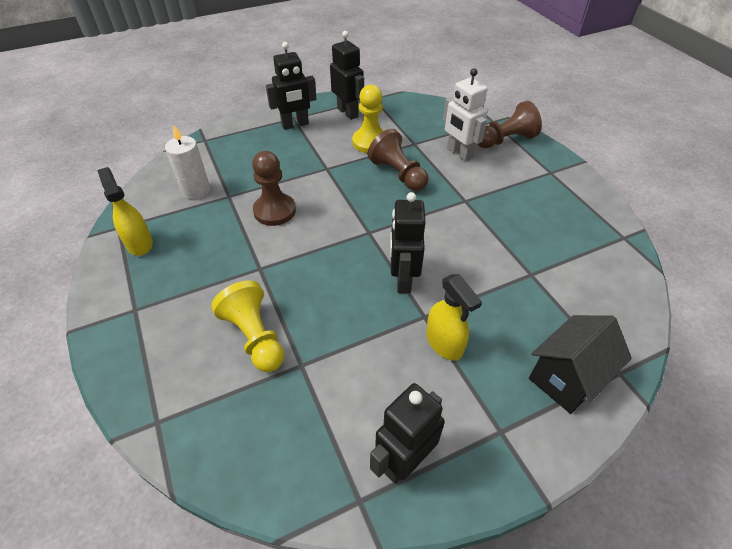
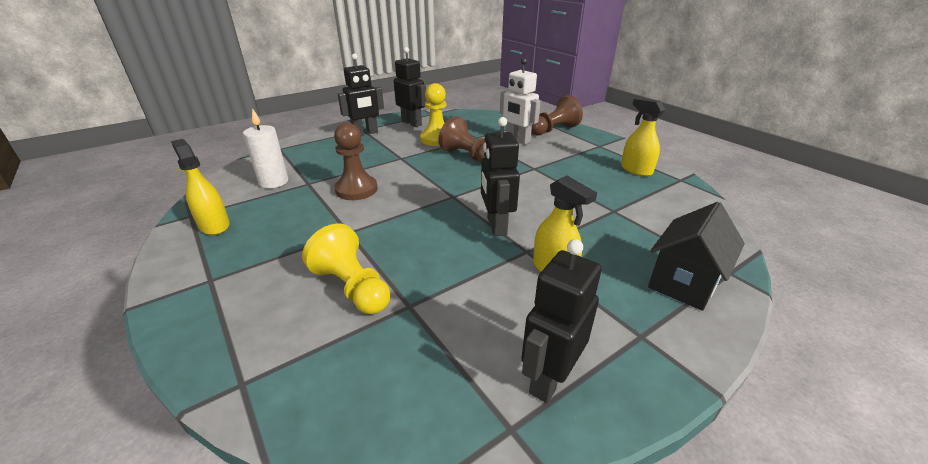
camera: 10 degrees left, 15 degrees down
none -> yellow spray bottle [621,98,665,176]

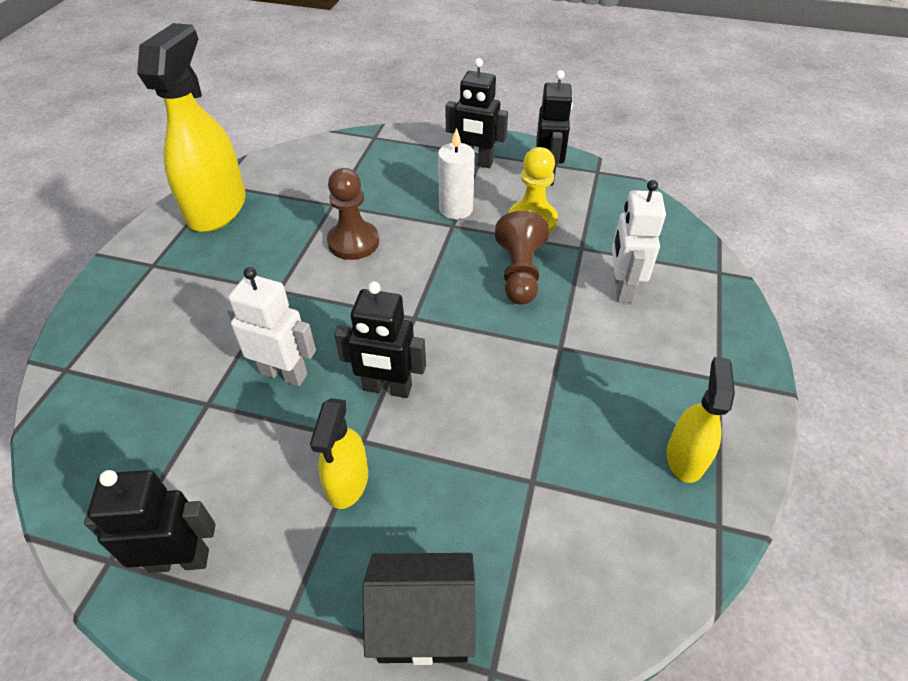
camera: 50 degrees right, 15 degrees up
yellow spray bottle [171,139,230,235] -> yellow spray bottle [137,23,246,232], size x1.89
white candle [243,108,288,188] -> white candle moved to [438,128,475,219]
yellow pawn [302,224,390,314] -> none
black robot [481,117,520,236] -> black robot turned 120 degrees counterclockwise [334,281,426,398]
brown pawn [531,95,583,136] -> none
none -> white robot [227,267,316,386]

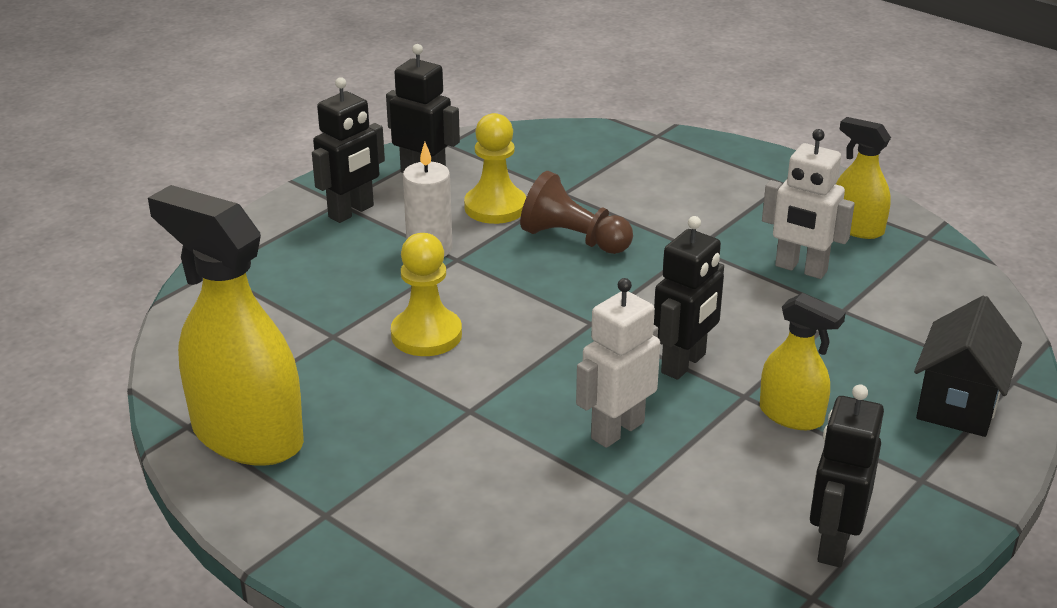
camera: 65 degrees left, 15 degrees down
brown pawn [327,168,379,260] -> yellow pawn [391,233,462,356]
white robot [612,180,666,303] -> white robot moved to [762,129,855,279]

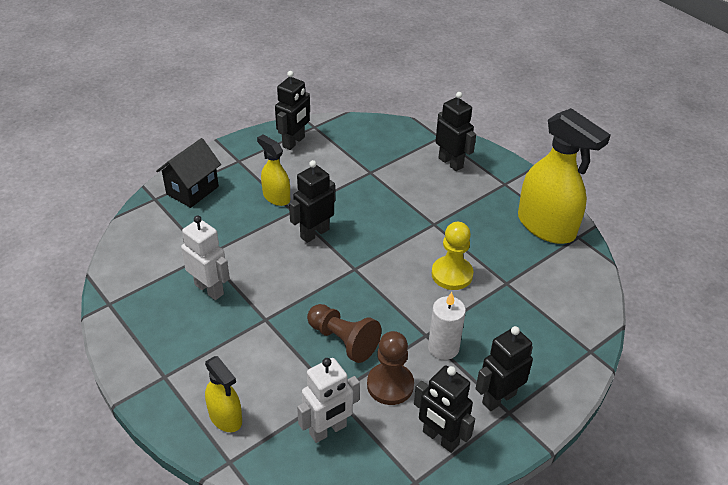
camera: 170 degrees left, 10 degrees up
yellow pawn [464,113,526,224] -> brown pawn [367,331,414,405]
white robot [576,278,660,448] -> white robot moved to [297,358,360,443]
yellow spray bottle [836,117,891,239] -> yellow spray bottle moved to [205,356,242,432]
none -> black robot [435,92,476,171]

